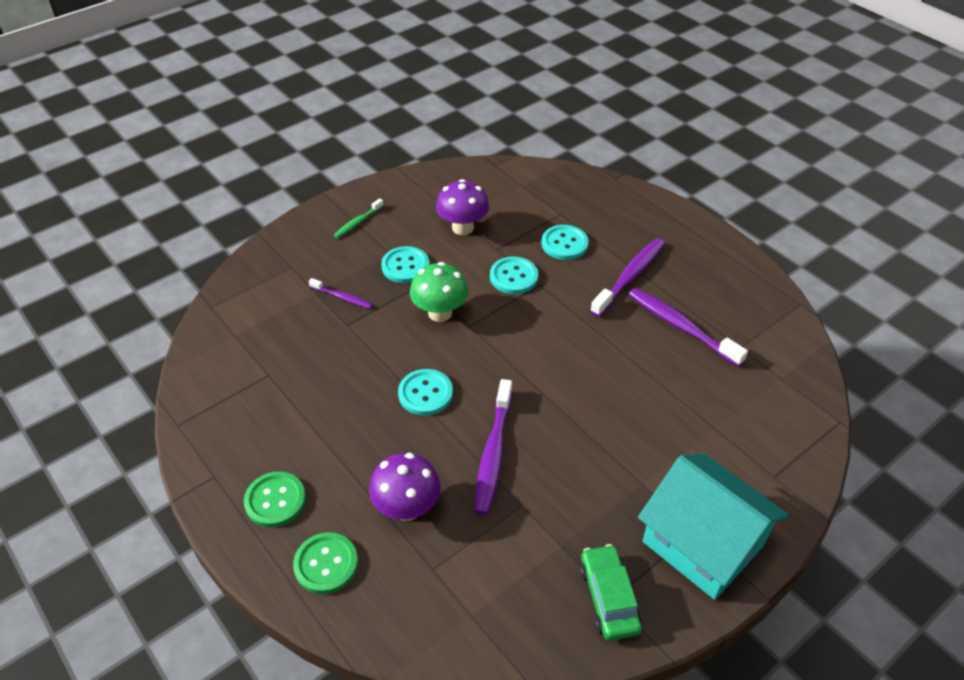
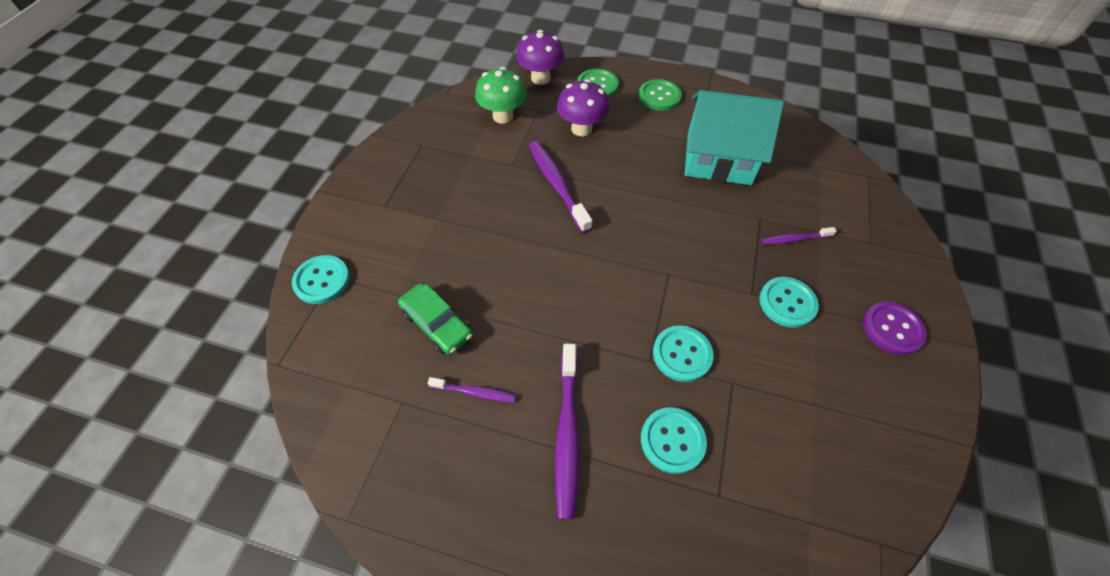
camera: 145 degrees right, 10 degrees up
green toothbrush [334,198,384,238] -> purple button [863,301,927,355]
turquoise button [398,369,453,416] -> turquoise button moved to [292,255,350,304]
green mushroom [410,262,468,322] -> green mushroom moved to [475,67,527,124]
purple mushroom [436,179,489,235] -> purple mushroom moved to [516,30,564,85]
green car [580,544,642,641] -> green car moved to [398,283,473,355]
purple toothbrush [628,288,748,367] -> purple toothbrush [428,377,516,403], size x0.54
turquoise house [638,453,788,600] -> turquoise house moved to [685,90,784,185]

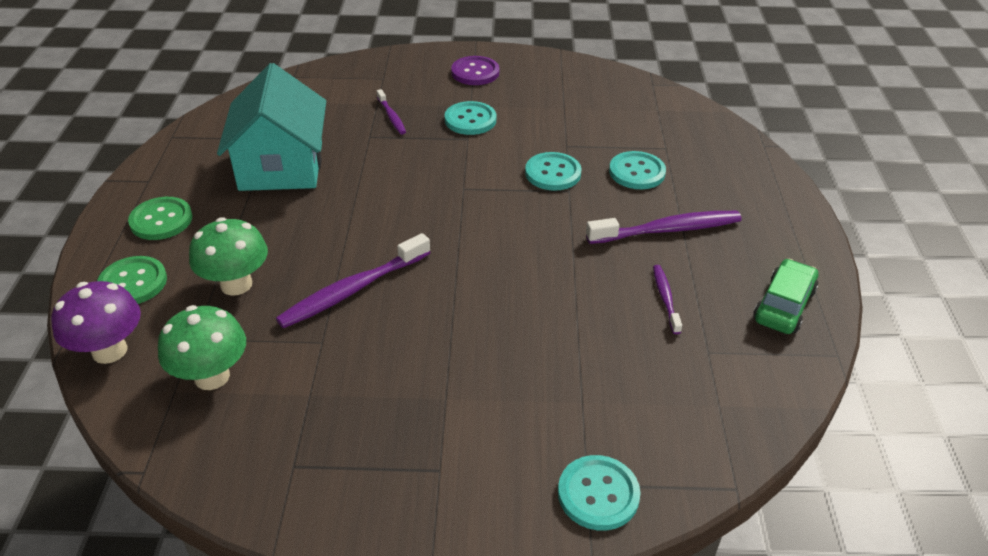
camera: 105 degrees left, 15 degrees down
green car [398,283,473,355] -> green car moved to [753,259,818,334]
purple mushroom [557,79,609,136] -> green mushroom [189,217,268,296]

